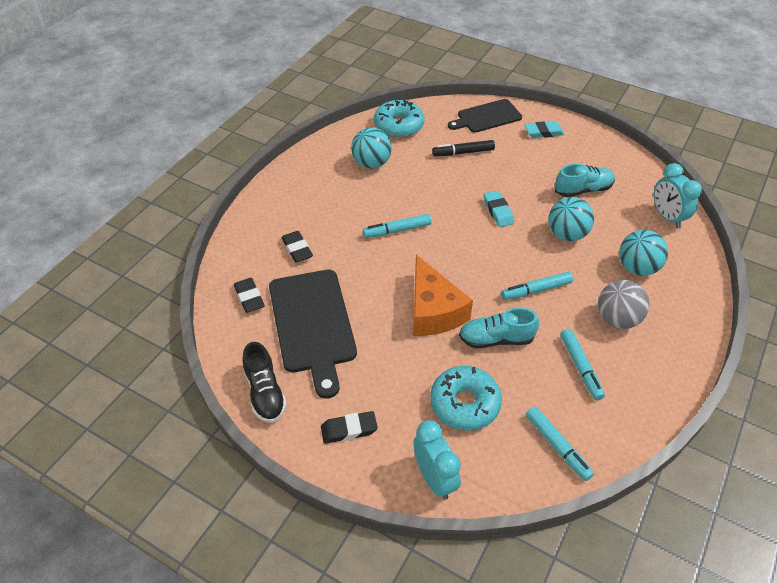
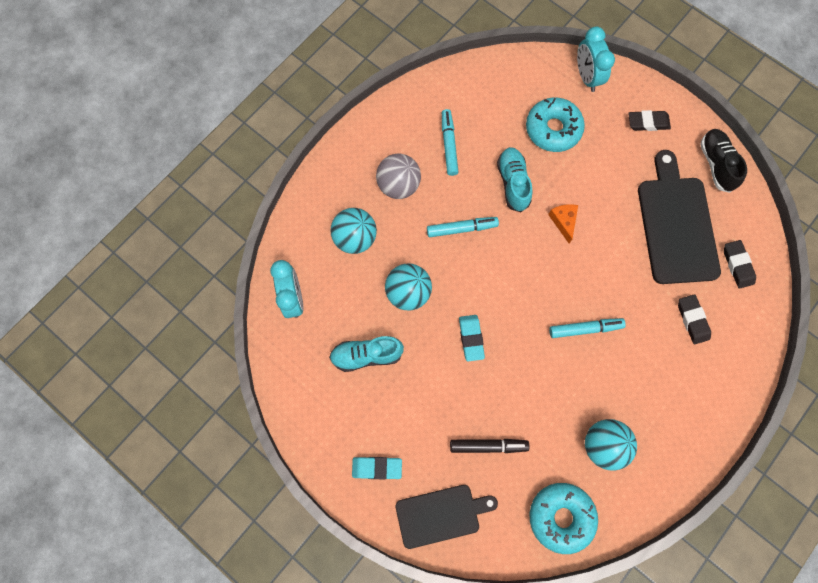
camera: 170 degrees left, 25 degrees up
orange cheese [413,255,473,336] -> orange cheese [548,204,578,243], size x0.49
turquoise shoe [459,308,539,348] -> turquoise shoe turned 105 degrees counterclockwise [497,147,533,212]
turquoise marker [526,407,594,481] -> none

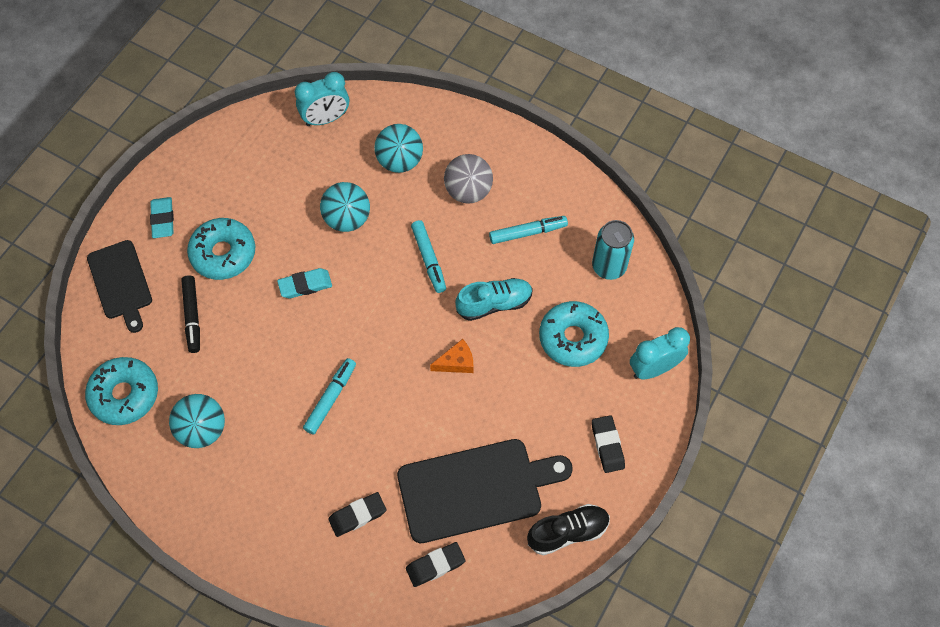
camera: 80 degrees right, 10 degrees down
turquoise shoe [329,336,404,372] -> none
turquoise marker [549,318,626,338] -> turquoise marker turned 135 degrees counterclockwise [303,358,356,434]
none -> turquoise donut [187,218,255,280]
none -> turquoise can [592,220,634,280]

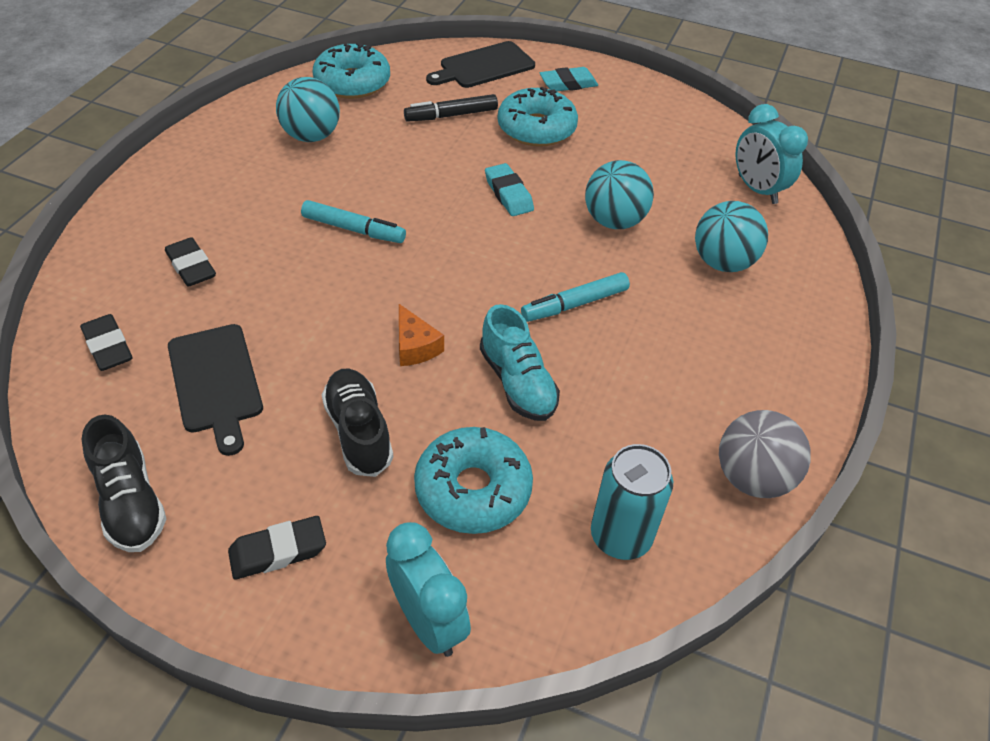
camera: 80 degrees right, 15 degrees down
black cutting board [397,439,573,543] -> black cutting board [168,324,263,456], size x0.64
grey ball [444,154,493,203] -> grey ball moved to [719,410,811,498]
turquoise marker [489,216,568,244] -> none
none -> black shoe [322,368,393,477]

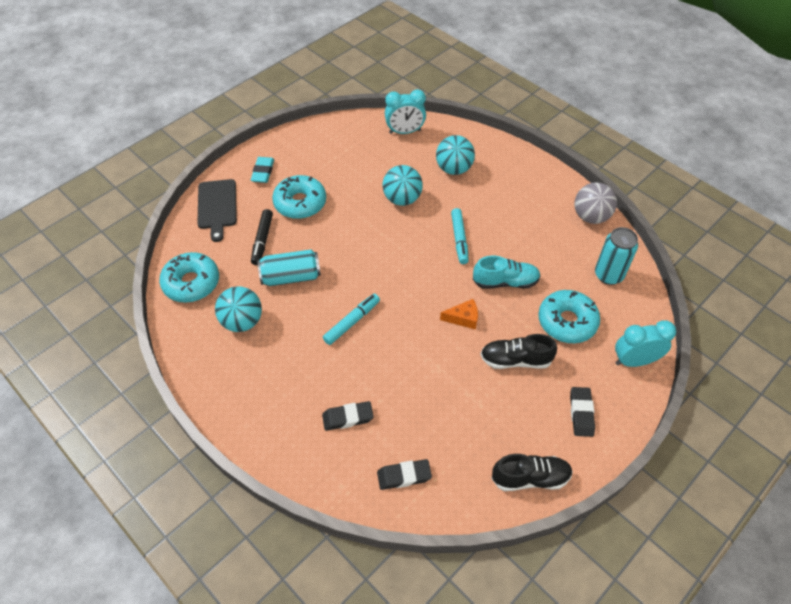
camera: 65 degrees left, 5 degrees up
black cutting board [168,324,263,456] -> none
turquoise eraser [485,163,534,216] -> none
none -> turquoise can [257,250,321,286]

